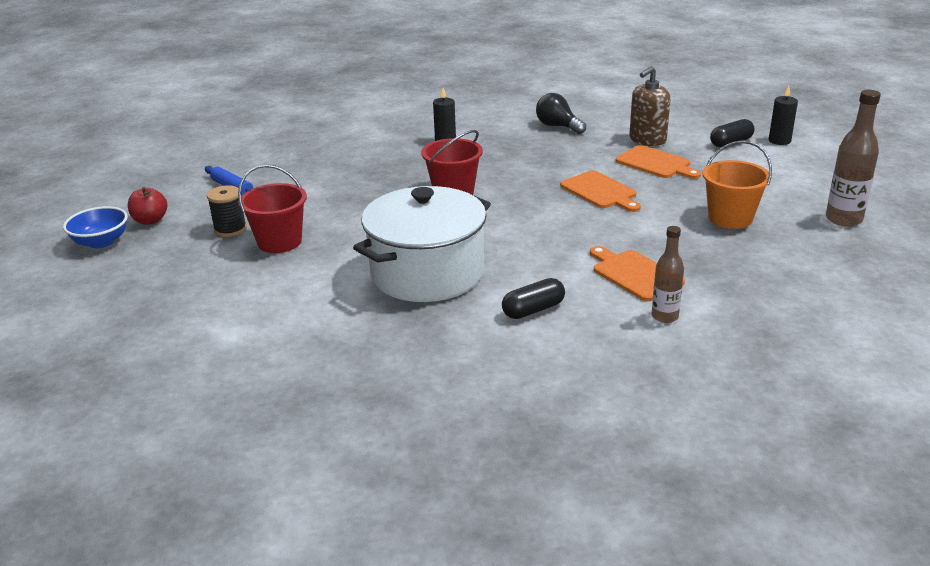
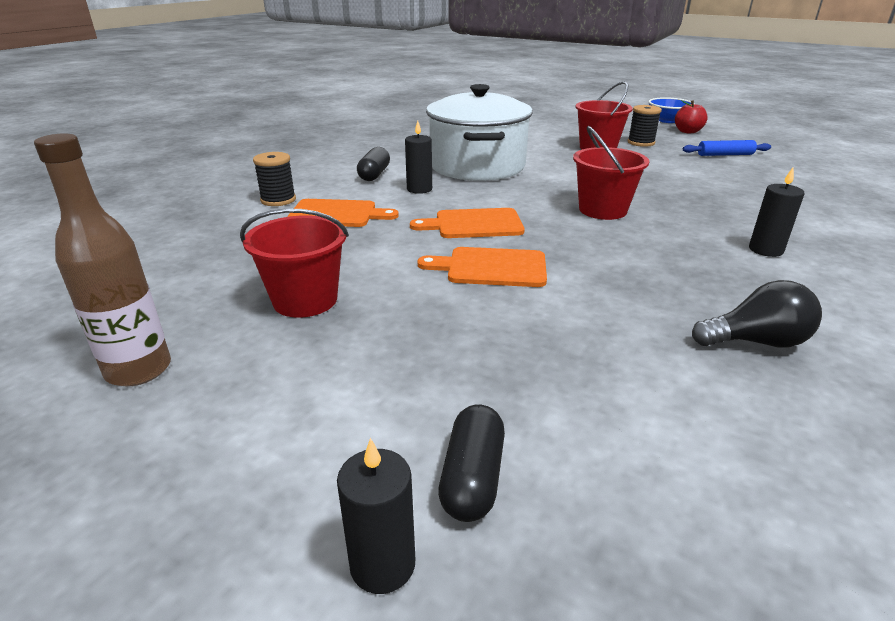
camera: 130 degrees right, 0 degrees up
orange cutting board [616,145,701,179] -> orange cutting board moved to [410,208,525,238]
brown soap dispenser [629,66,670,146] -> none
brown bottle [651,226,684,323] -> black spool [253,152,296,206]
orange bucket [703,140,772,229] -> red bucket [240,209,349,318]
none -> black candle [405,121,432,194]

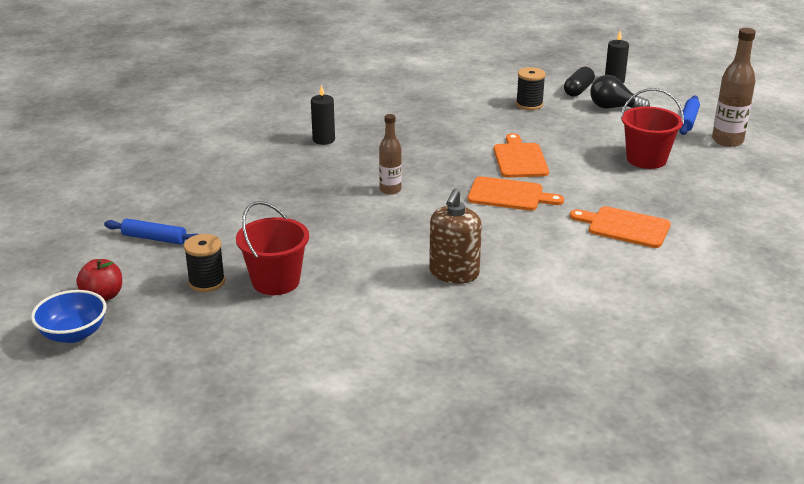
camera: 160 degrees left, 0 degrees up
black spool [253,152,296,206] -> black spool moved to [516,67,546,110]
black capsule [357,147,390,181] -> none
black candle [405,121,432,194] -> none
orange cutting board [418,247,547,287] -> orange cutting board turned 120 degrees counterclockwise [494,133,549,178]
white pot [426,84,533,181] -> brown soap dispenser [429,188,482,284]
red bucket [573,126,649,220] -> brown bottle [379,114,402,195]
black light bulb [692,280,822,348] -> black light bulb moved to [590,75,650,109]
none -> blue rolling pin [679,96,700,135]

